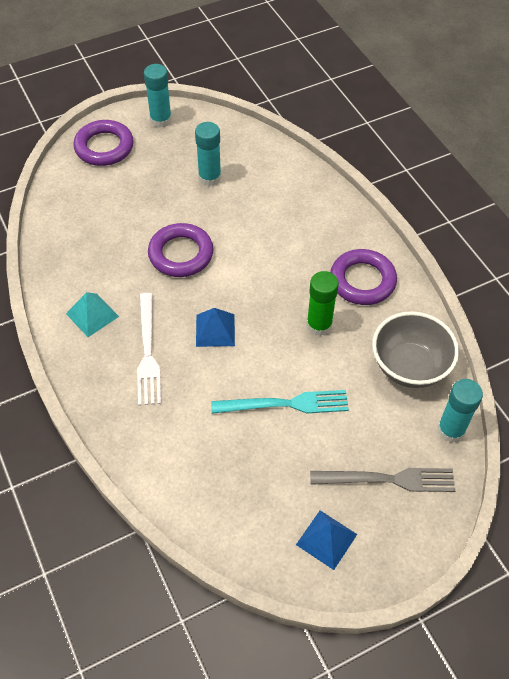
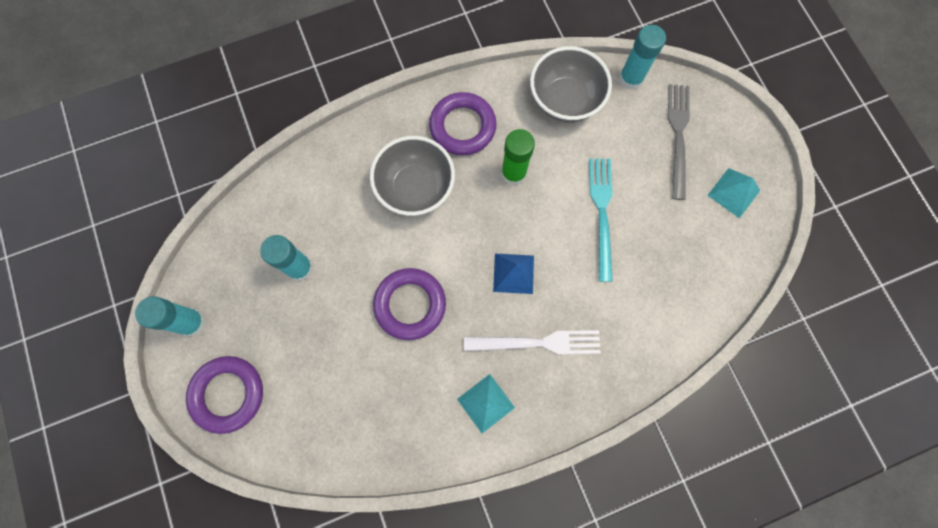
camera: 85 degrees left, 20 degrees up
blue pyramid [296,510,357,570] -> turquoise pyramid [708,168,760,218]
none -> grey bowl [370,136,455,216]

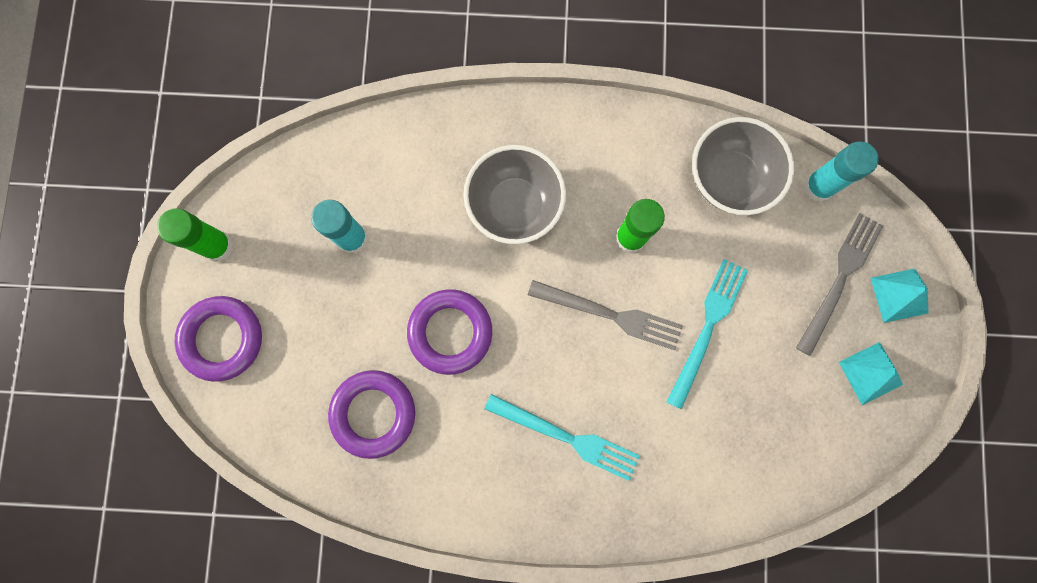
camera: 25 degrees right, 5 degrees up
turquoise glue stick [135,296,206,336] -> green glue stick [157,208,233,261]
purple ring [429,92,497,155] -> purple ring moved to [328,370,415,459]
turquoise pyramid [457,374,515,433] -> turquoise pyramid moved to [871,269,928,323]
white fork [464,330,601,354] -> turquoise fork [485,394,640,481]
blue pyramid [493,254,534,294] -> none
none -> grey fork [528,280,683,350]

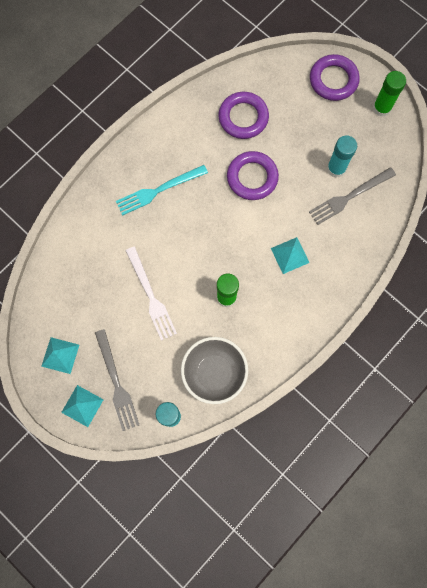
camera: 130 degrees right, 5 degrees down
grey bowl [463,145,566,244] -> turquoise pyramid [271,237,310,274]
grey fork [528,280,683,350] -> grey fork moved to [309,167,396,225]
turquoise fork [667,259,748,410] -> white fork [125,247,177,341]

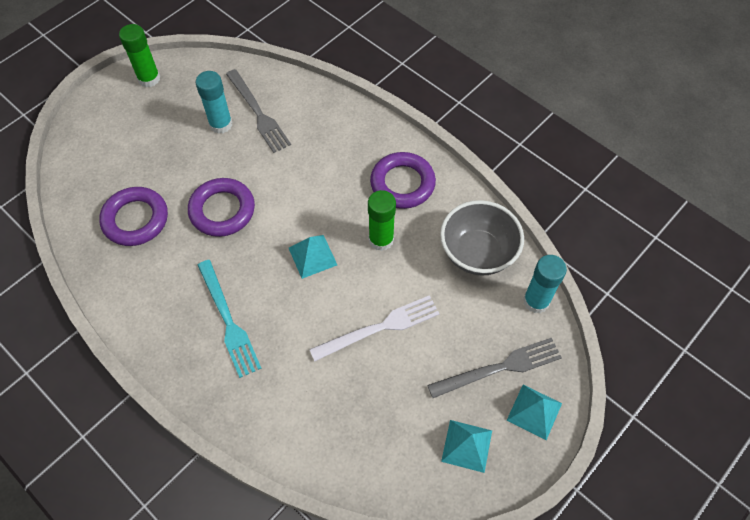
camera: 90 degrees left, 15 degrees down
turquoise pyramid [271,237,310,274] -> turquoise pyramid moved to [289,235,337,279]
purple ring [310,54,360,101] -> purple ring moved to [370,152,436,209]

